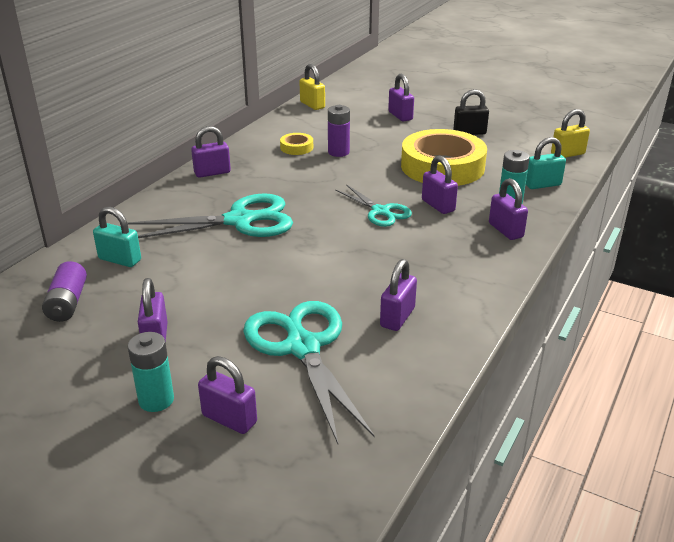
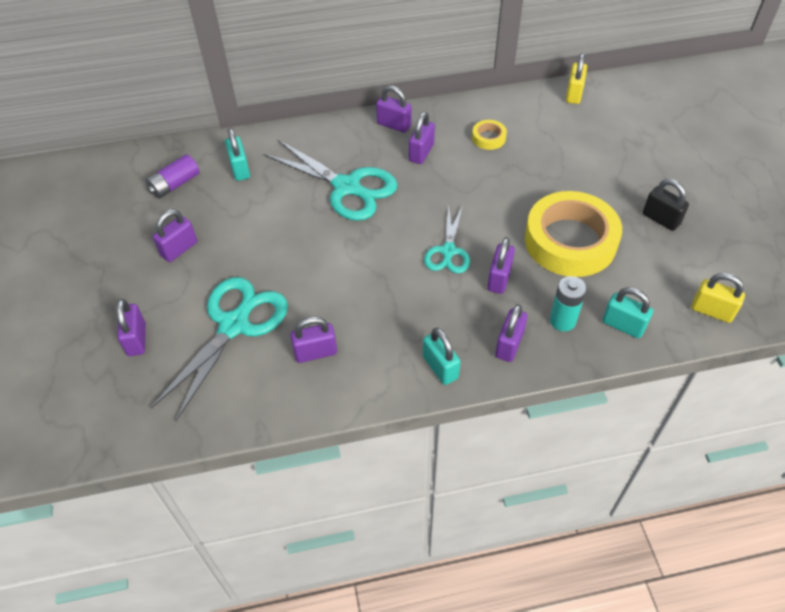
camera: 50 degrees right, 20 degrees up
turquoise battery [128,332,174,412] -> none
purple battery [328,105,350,157] -> none
purple padlock [388,74,414,121] -> purple padlock moved to [409,112,435,164]
none -> turquoise padlock [423,328,460,385]

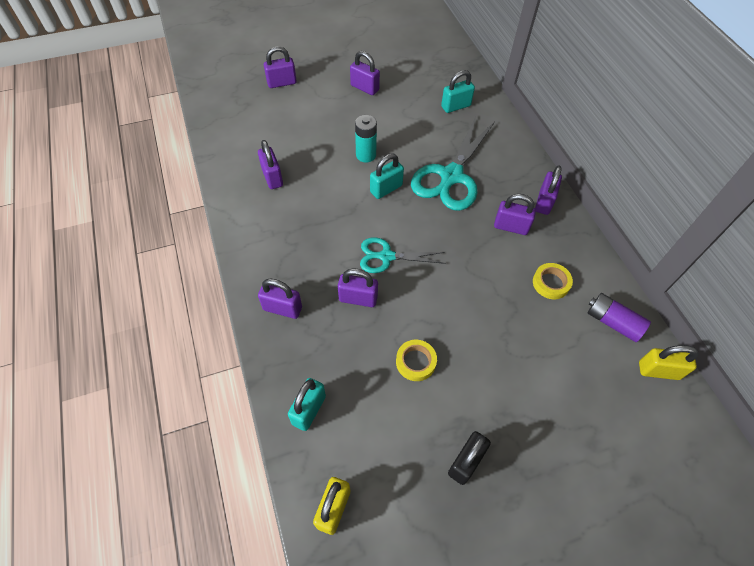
camera: 80 degrees right, 5 degrees up
purple battery [146,154,200,199] -> purple battery moved to [588,293,651,342]
turquoise scissors [151,277,288,421] -> none
turquoise padlock [423,328,460,385] -> turquoise padlock moved to [370,153,404,199]
yellow tape [525,191,622,277] -> yellow tape [396,340,437,381], size x0.42
turquoise battery [550,276,587,331] -> turquoise battery moved to [355,115,377,163]

